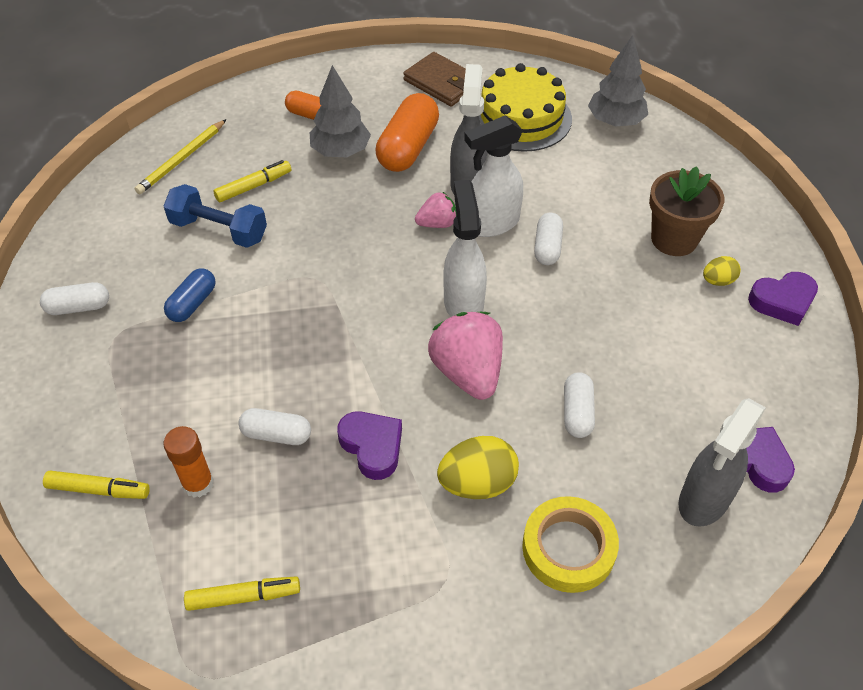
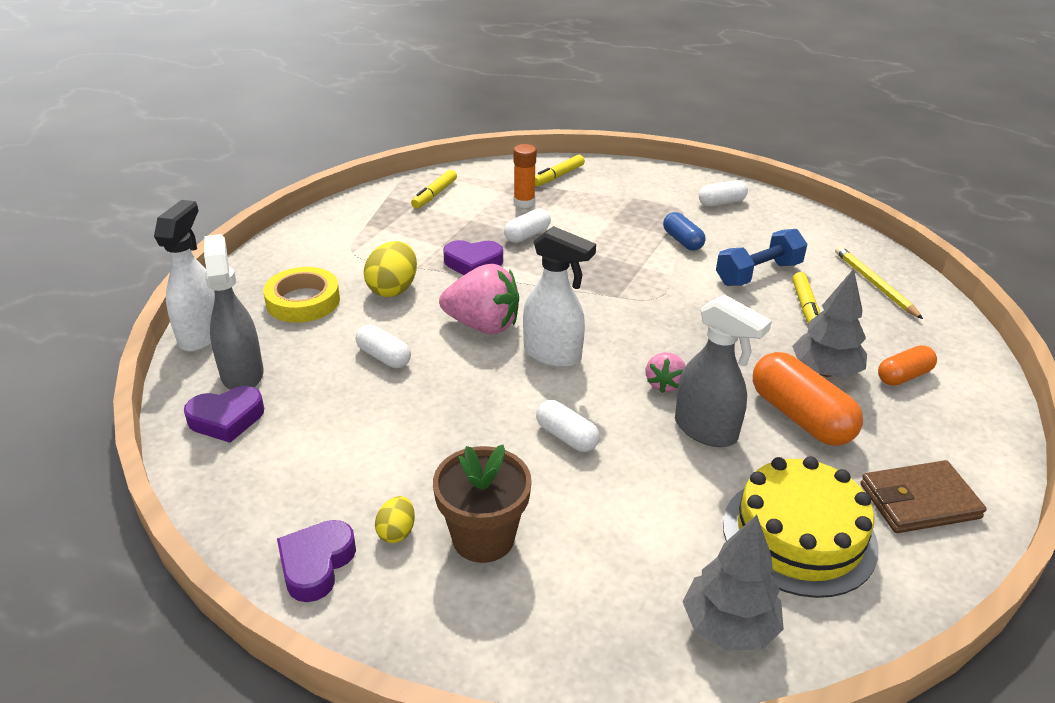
camera: 125 degrees right, 15 degrees down
white capsule [40,282,109,315] -> white capsule turned 45 degrees clockwise [699,180,748,206]
white spray bottle [464,115,523,237] -> white spray bottle moved to [154,200,215,352]

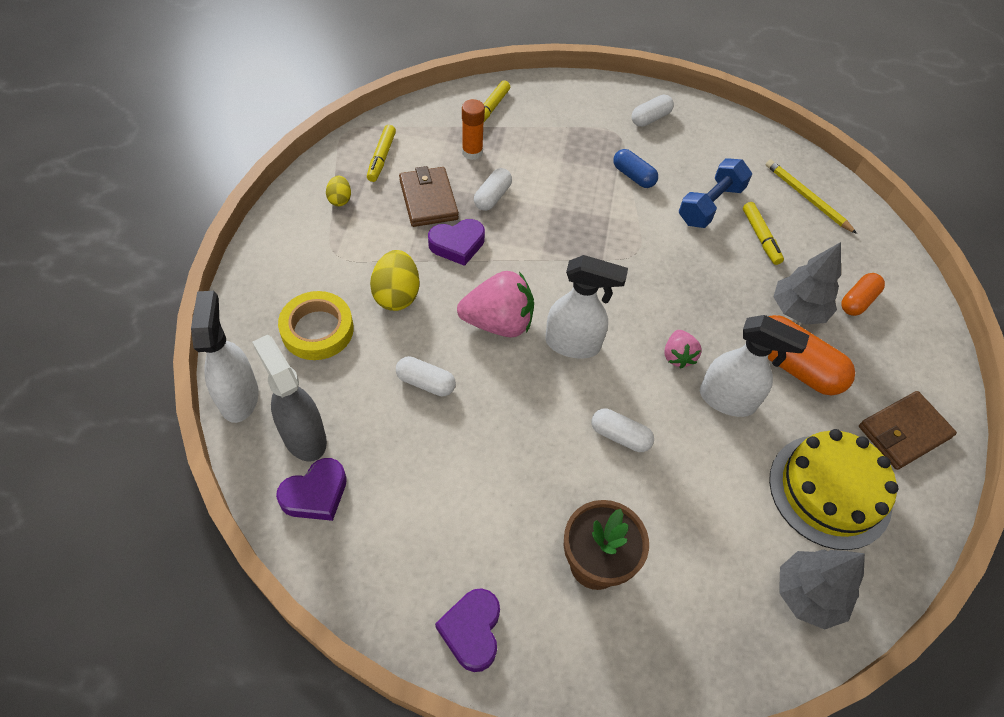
camera: 20 degrees left, 20 degrees up
yellow egg [375,496,415,543] -> yellow egg moved to [326,176,351,206]
grey spray bottle [675,295,772,447] -> white spray bottle [700,315,810,417]
none -> brown wallet [399,166,459,227]

